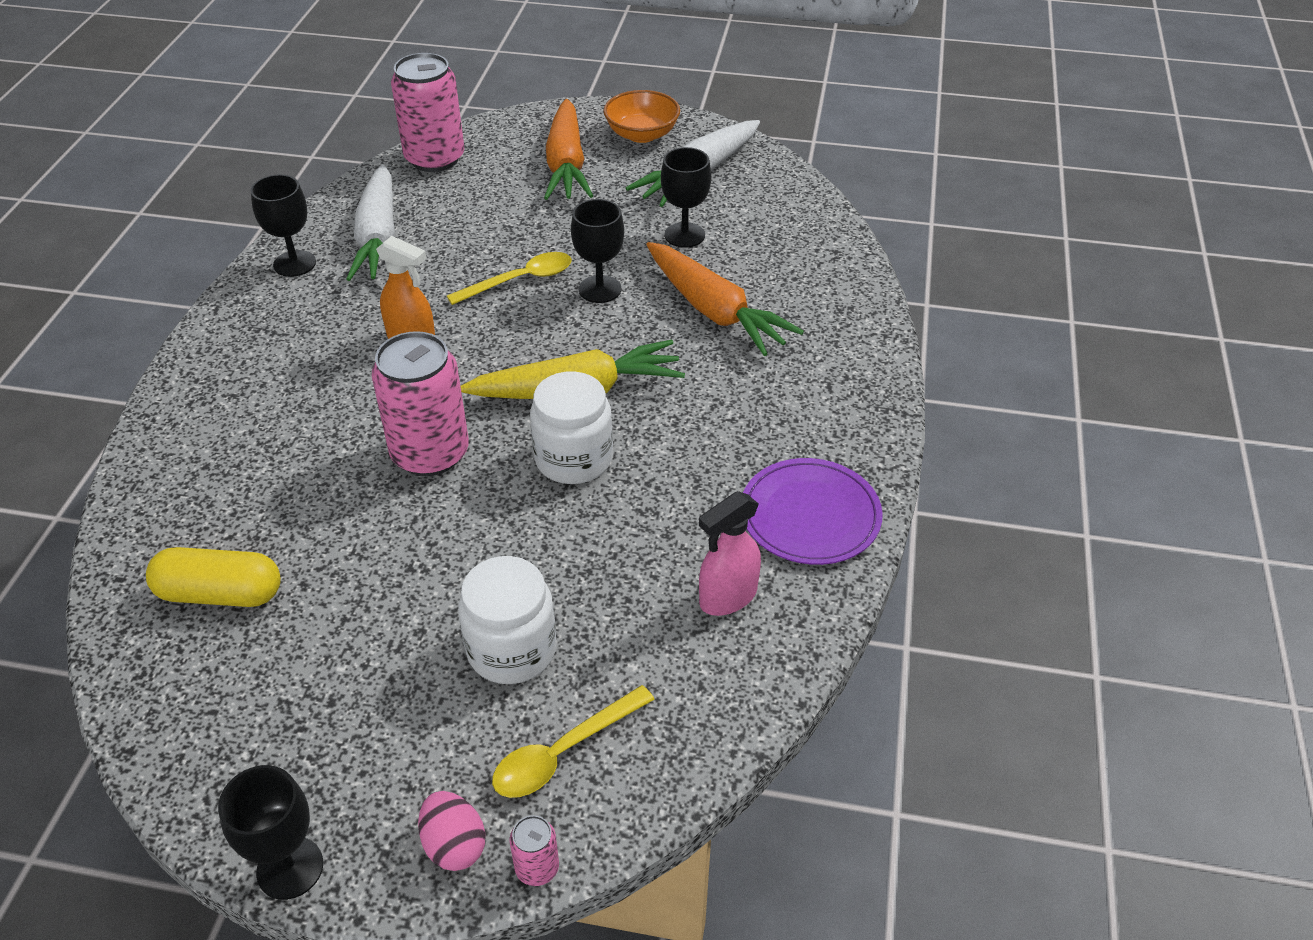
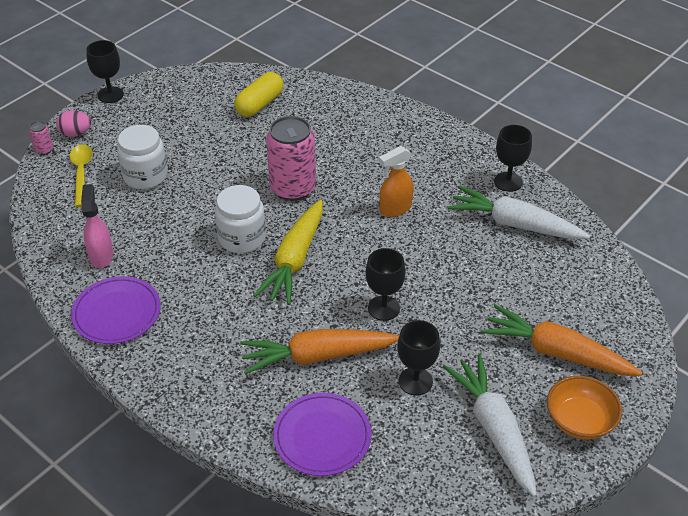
camera: 120 degrees right, 0 degrees up
pink can [391,53,464,172] -> none
yellow spoon [447,252,572,305] -> none
none -> purple plate [273,393,371,476]

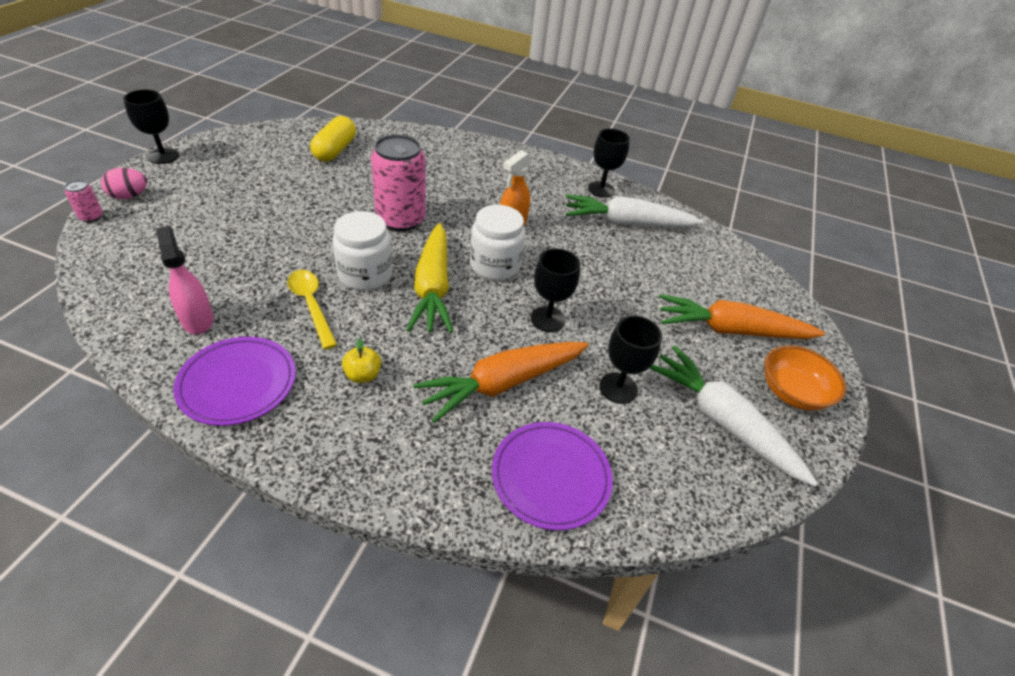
camera: 25 degrees left, 0 degrees up
yellow spoon [69,144,93,207] -> yellow spoon moved to [287,270,337,349]
white jar [117,125,168,189] -> white jar moved to [470,205,525,280]
none -> yellow apple [342,338,381,383]

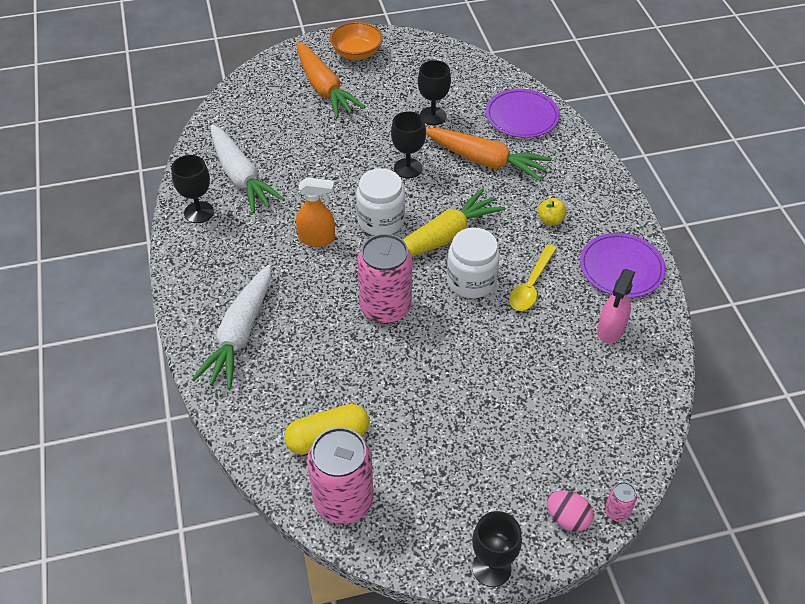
camera: 120 degrees left, 5 degrees up
white carrot [649,346,818,486] -> white carrot moved to [191,264,271,390]
none -> pink can [307,427,373,524]

